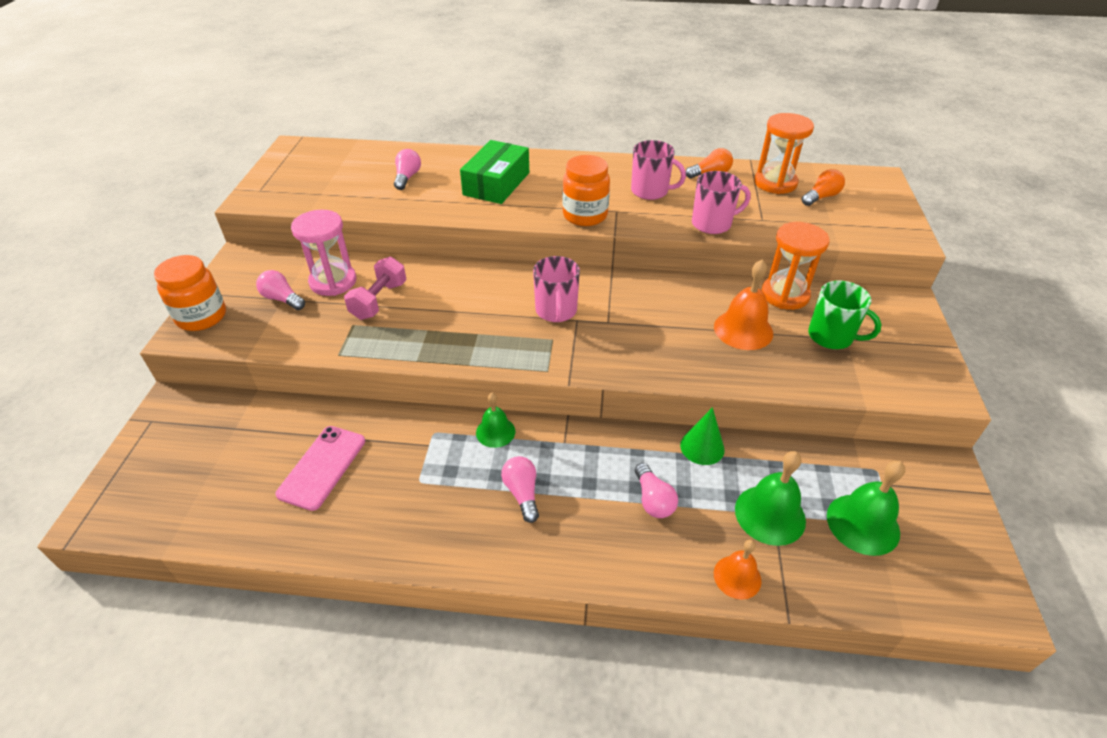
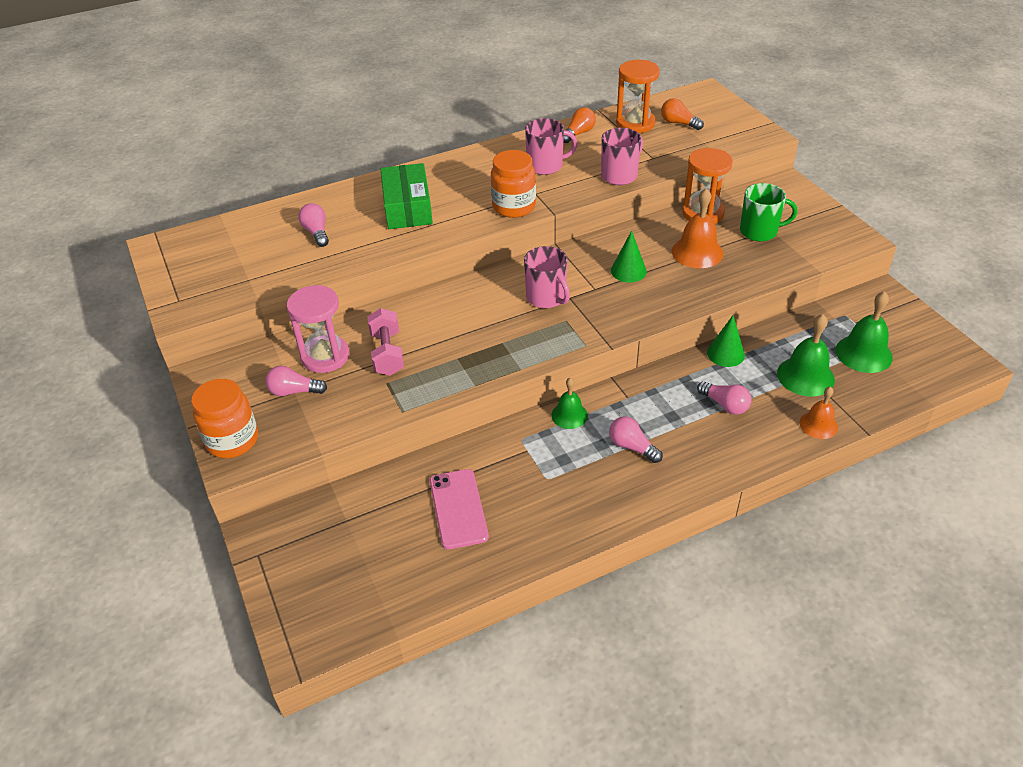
camera: 30 degrees left, 0 degrees up
orange light bulb [802,169,845,206] -> orange light bulb turned 75 degrees counterclockwise [661,98,704,130]
none -> green cone [611,231,647,283]

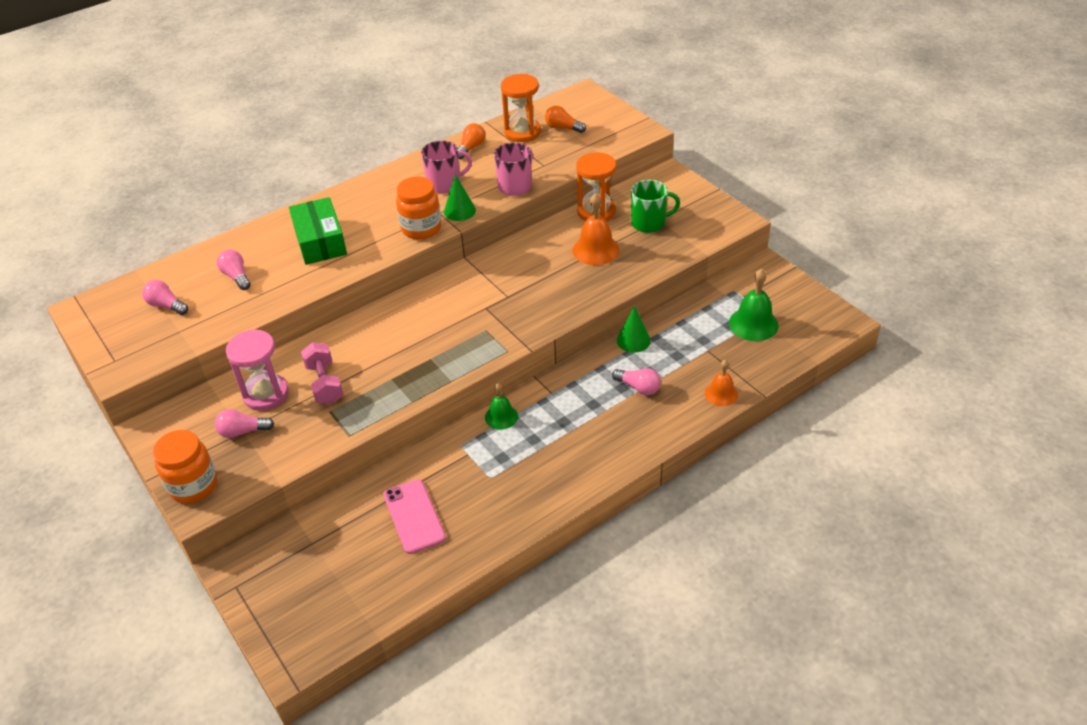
camera: 10 degrees left, 0 degrees up
pink mug [524,246,570,308] -> none
pink light bulb [609,416,663,463] -> pink light bulb moved to [142,280,188,315]
green cone [611,231,647,283] -> green cone moved to [444,174,476,221]
green bell [777,314,835,396] -> none

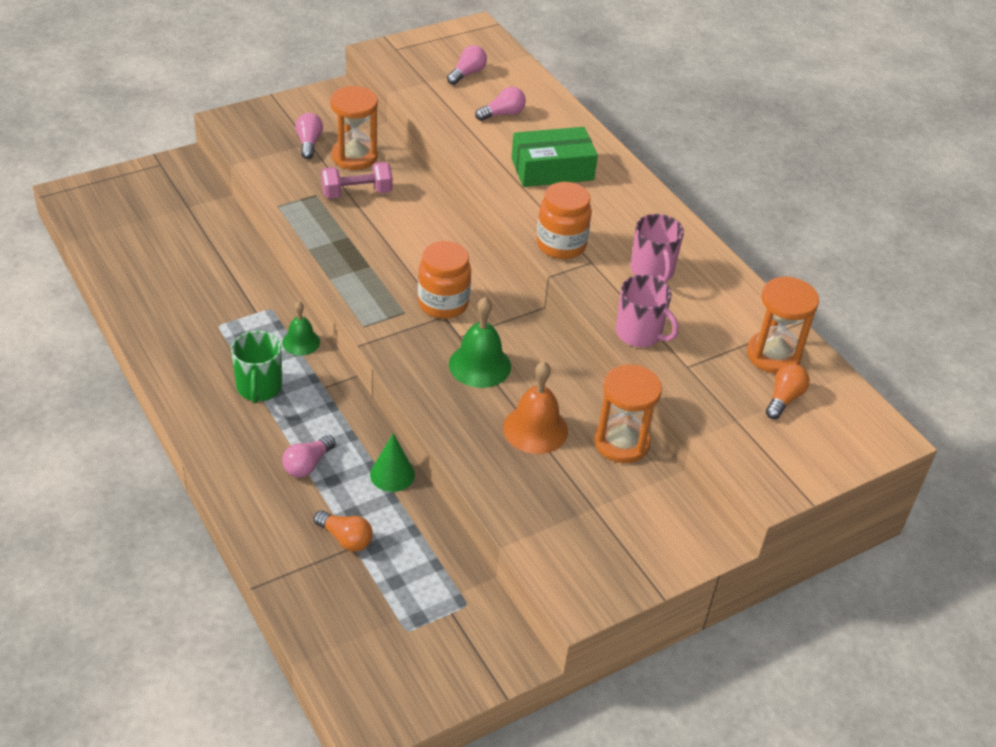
camera: 90 degrees right, 0 degrees up
orange jar [153,430,217,503] -> orange jar moved to [418,241,471,319]
pink hourglass [226,329,289,411] -> orange hourglass [330,86,378,170]
pink phone [383,479,446,554] -> none
green cone [444,174,476,221] -> none
orange light bulb [458,123,485,159] -> orange light bulb moved to [314,510,373,552]
green mug [631,180,680,233] -> green mug moved to [231,331,282,403]
orange bell [705,360,738,406] -> none
green bell [729,269,779,341] -> green bell moved to [449,297,511,388]

